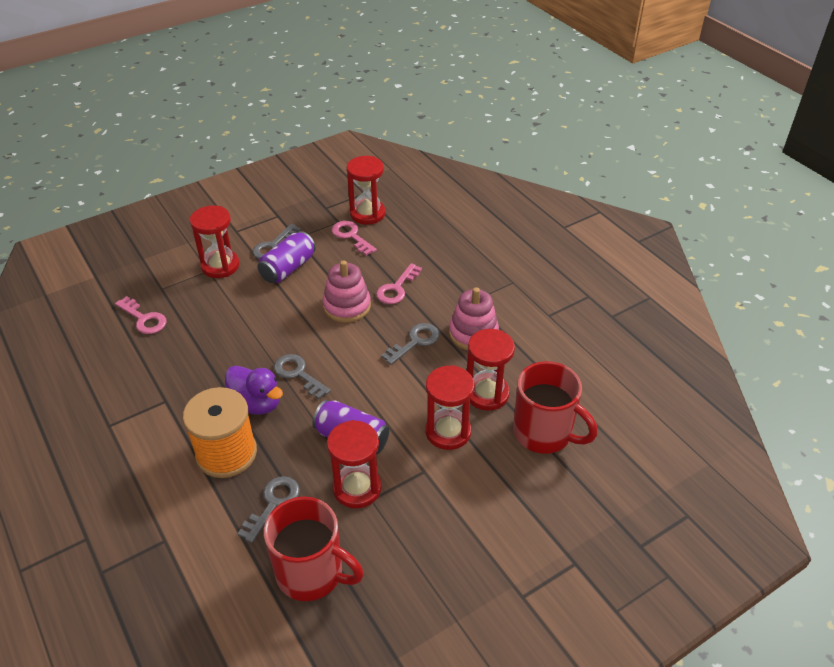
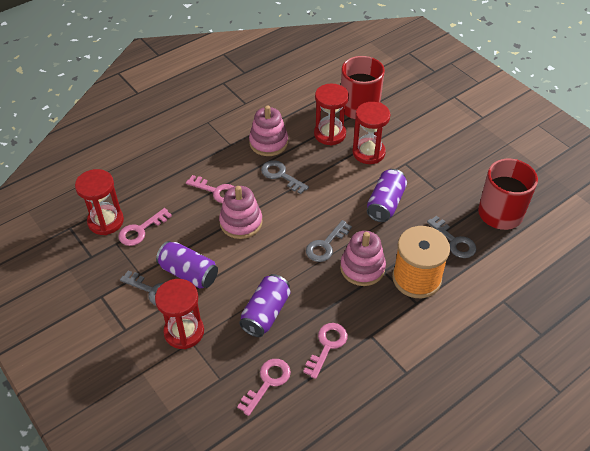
camera: 95 degrees left, 5 degrees up
purple duck [225,366,283,414] -> pink stacking toy [340,231,386,286]
grey key [237,476,300,543] -> grey key turned 150 degrees counterclockwise [427,216,476,258]
red hourglass [327,420,382,508] -> none
none -> purple can [239,274,290,337]
none -> pink key [303,323,348,379]

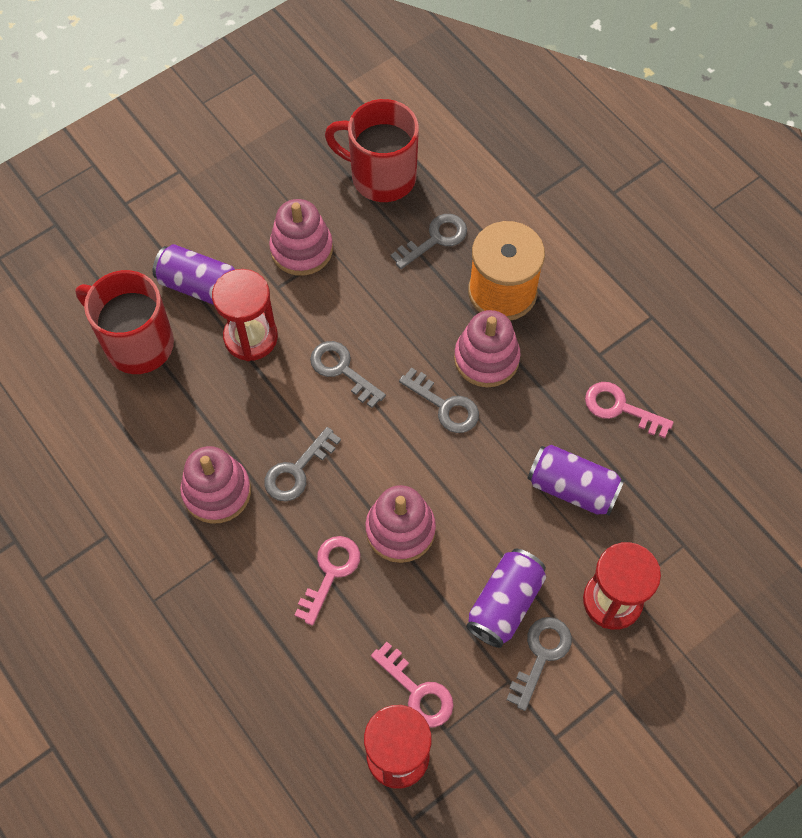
camera: 90 degrees left, 15 degrees up
pink key [237,359,291,416] -> none
red hourglass [314,84,349,146] -> none
purple can [367,169,407,222] -> purple can moved to [152,244,235,305]
none -> pink stacking toy [269,199,333,276]
none -> grey key [310,341,386,408]

